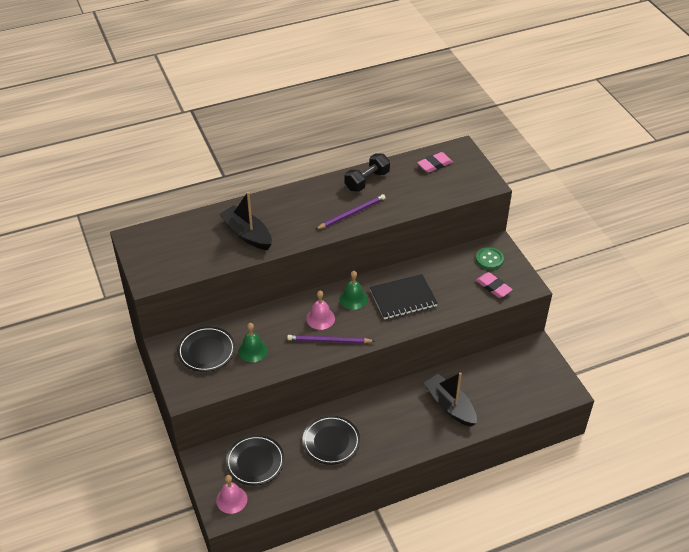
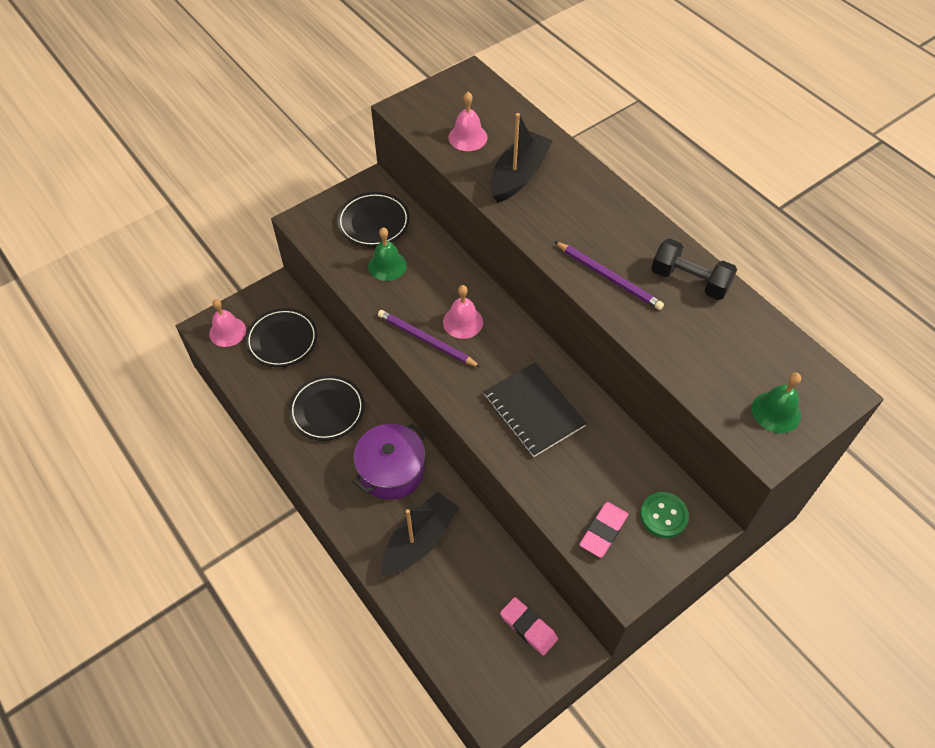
camera: 75 degrees right, 10 degrees up
purple pencil [287,335,374,343] -> purple pencil turned 45 degrees counterclockwise [378,310,480,367]
green bell [340,271,368,310] -> green bell moved to [752,373,801,433]
pink eraser [417,152,453,173] -> pink eraser moved to [500,597,558,655]
none -> purple pot [353,424,425,500]
none -> pink bell [448,92,488,151]

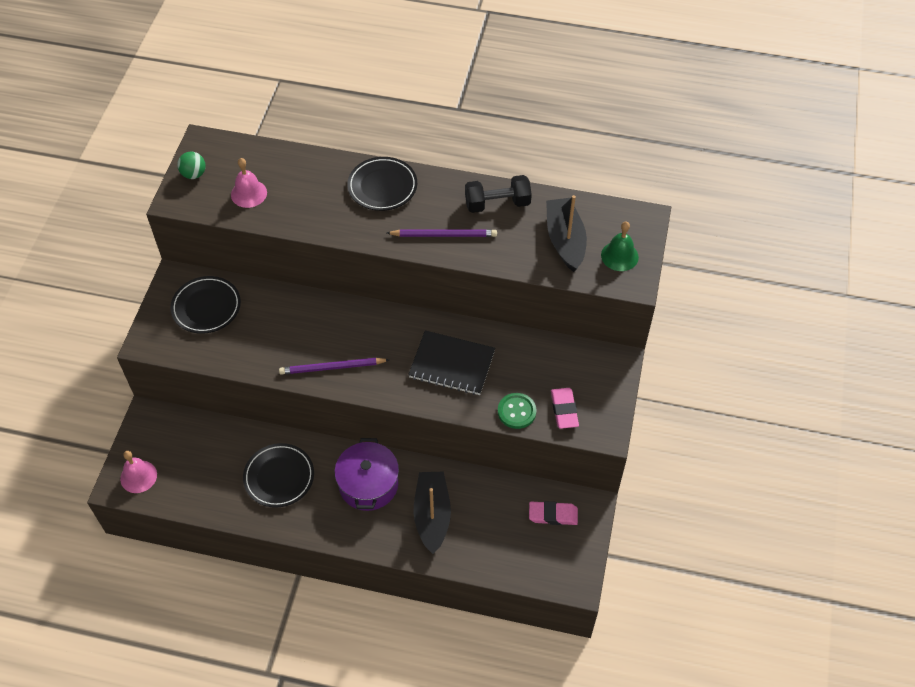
camera: 40 degrees left, 0 degrees up
black plate [245,308,318,367] -> black plate moved to [347,157,417,211]
green bell [368,227,407,281] -> none
pink bell [443,285,483,339] -> none
black boat [490,113,553,203] -> black boat moved to [546,195,587,272]
green button [640,492,689,538] -> green button moved to [498,393,537,429]
none -> green ball [177,152,206,179]

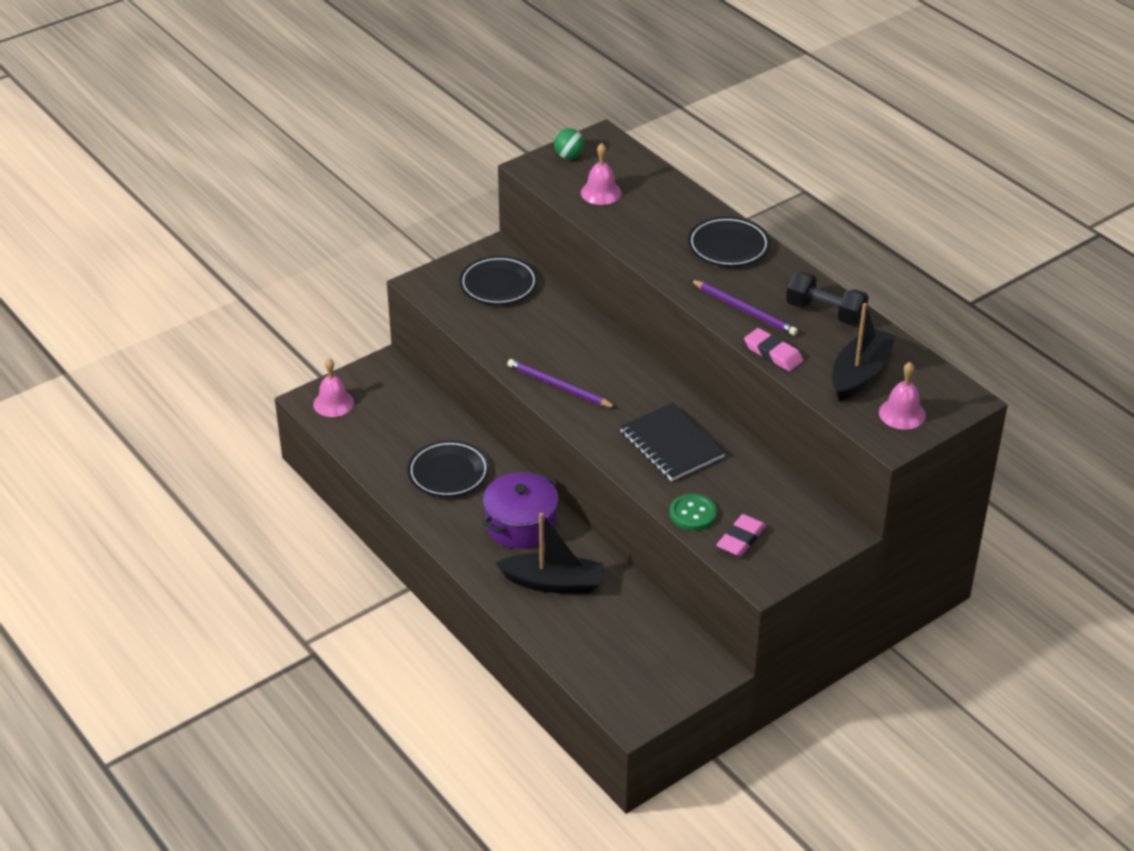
camera: 40 degrees right, 15 degrees down
black boat [413,472,451,554] -> black boat turned 60 degrees clockwise [496,513,604,593]
pink eraser [529,501,578,525] -> pink eraser moved to [744,328,803,371]
green bell [601,221,639,271] -> pink bell [879,362,926,430]

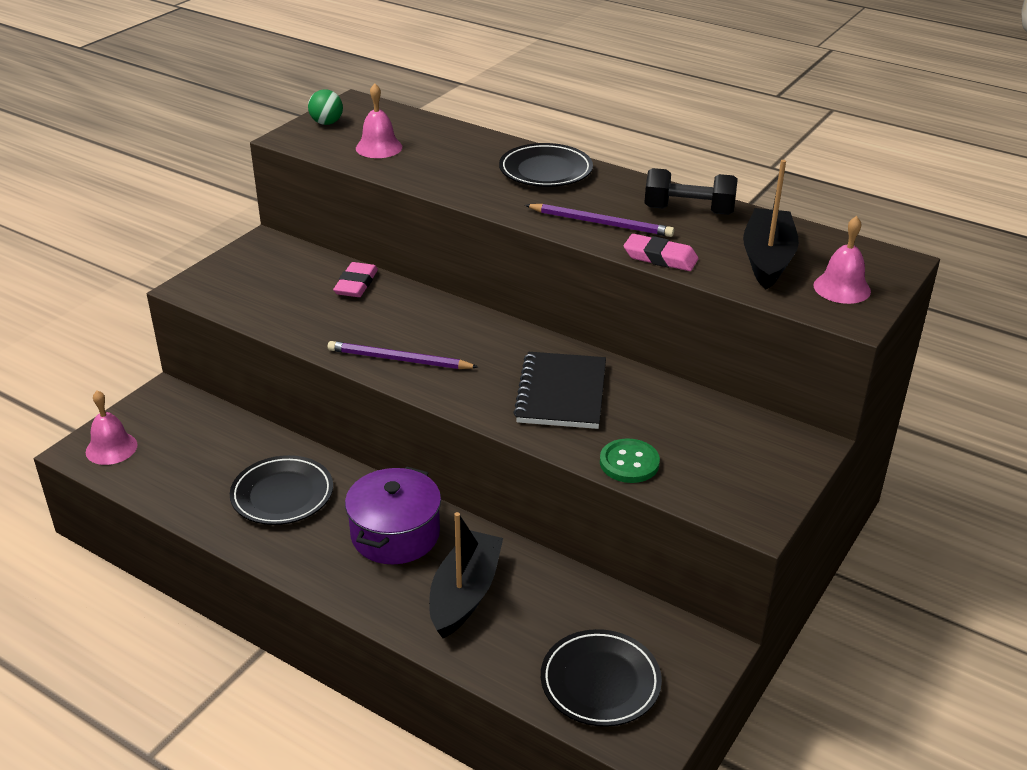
camera: 20 degrees left, 5 degrees down
black plate [459,256,538,305] -> black plate moved to [541,629,662,727]
black boat [496,513,604,593] -> black boat turned 60 degrees counterclockwise [429,512,503,638]
black notebook [620,403,726,481] -> black notebook turned 60 degrees clockwise [513,352,606,429]
pink eraser [717,514,766,557] -> pink eraser moved to [333,262,378,297]

